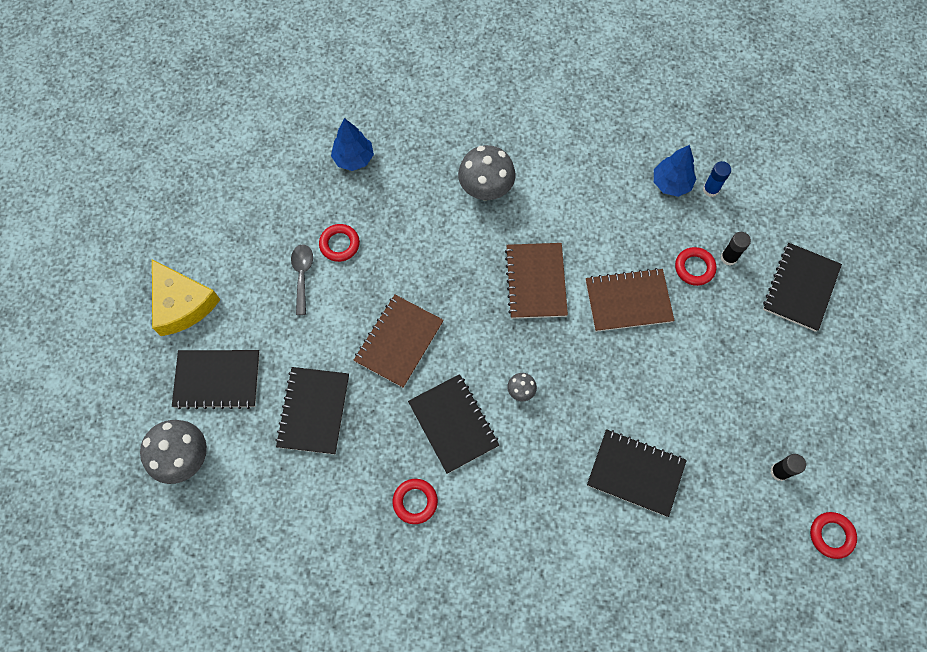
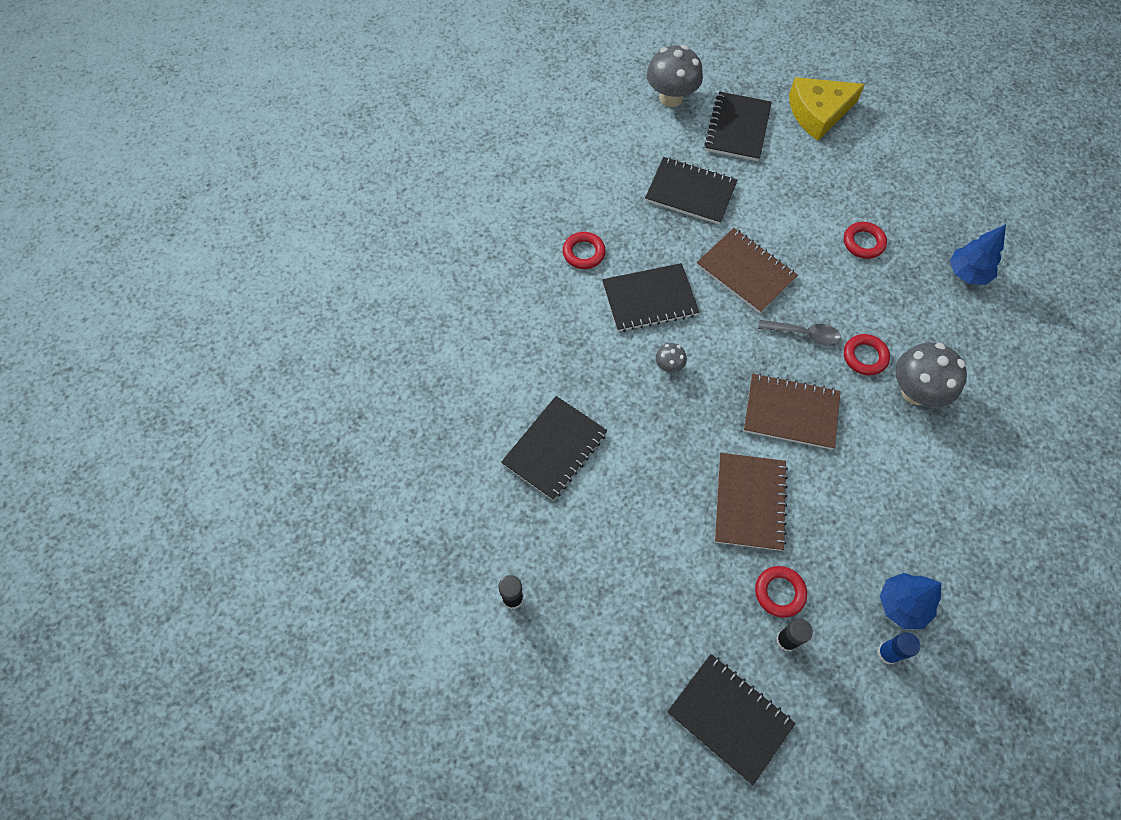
camera: 105 degrees right, 5 degrees down
grey spoon [291,244,313,315] -> grey spoon moved to [758,320,841,346]
red ring [810,512,857,559] -> red ring moved to [844,334,890,375]

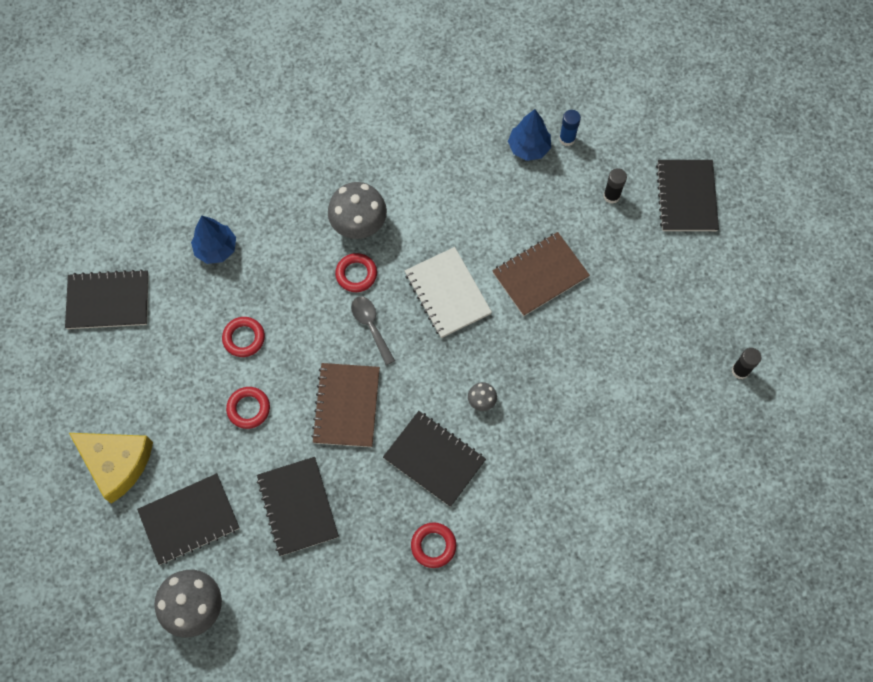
camera: 130 degrees left, 5 degrees up
black notebook [501,396,608,500] -> black notebook moved to [65,269,149,329]
brown notebook [744,373,841,450] -> white notebook [405,247,492,338]
red ring [755,566,807,618] -> red ring moved to [226,387,270,429]

